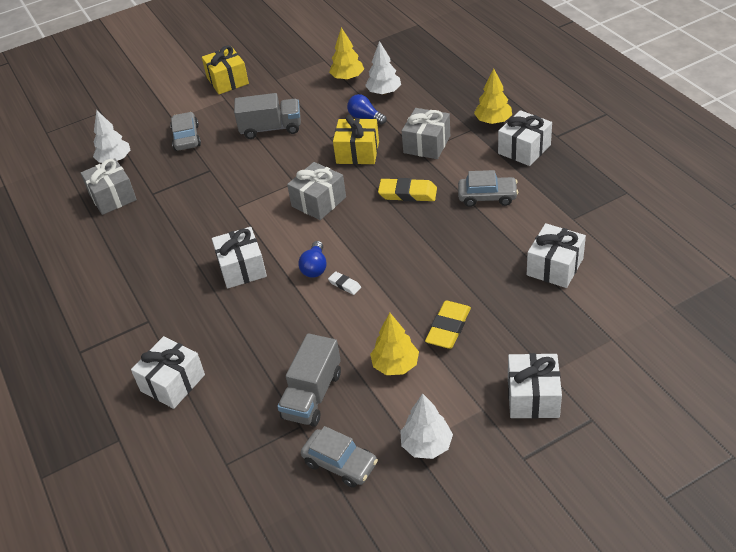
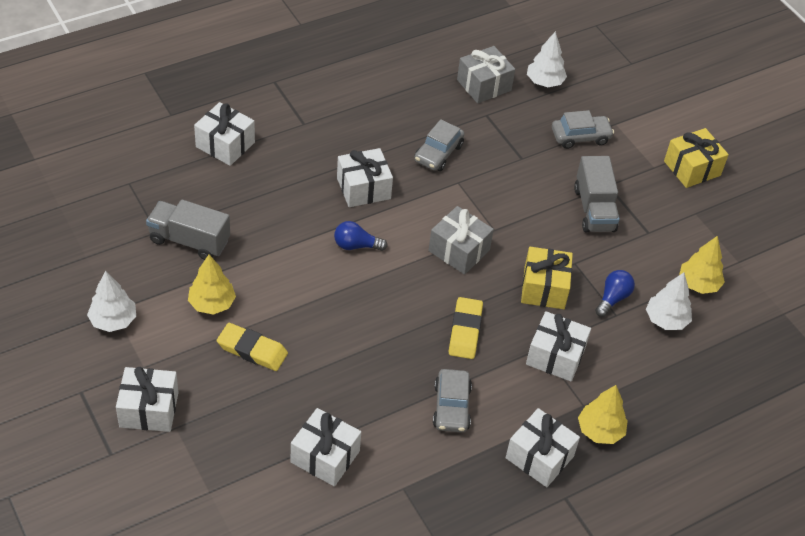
camera: 80 degrees right, 5 degrees up
grey car [301,426,378,488] -> grey car moved to [414,119,464,171]
white eraser [328,271,361,295] -> none
grey gift [402,108,450,159] -> white gift [526,311,591,382]

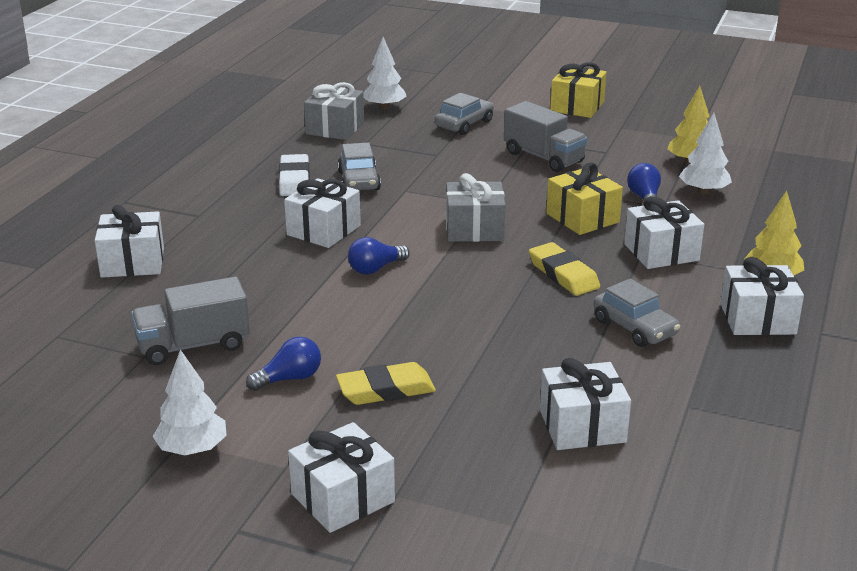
camera: 35 degrees left, 20 degrees down
yellow tree [188,255,236,315] -> blue light bulb [246,337,321,391]
none -> white eraser [279,154,310,196]

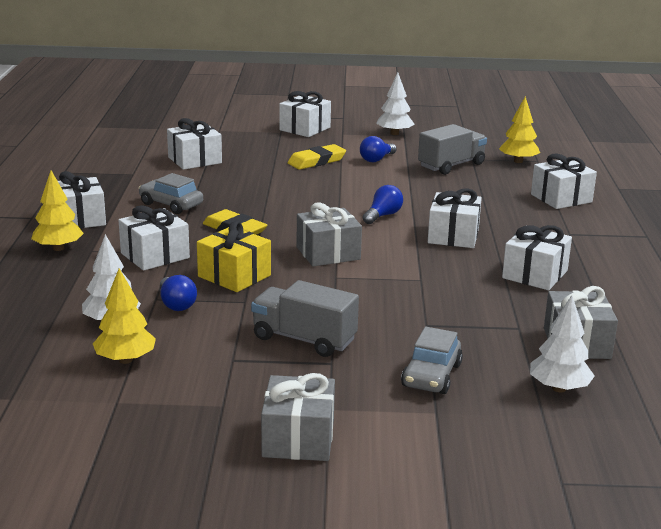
camera: 160 degrees right, 5 degrees down
white eraser [279,154,310,196] -> white gift [502,225,572,290]
grey car [338,142,381,190] -> none
yellow gift [550,62,606,118] -> grey gift [261,373,335,461]
none -> yellow tree [499,96,540,163]

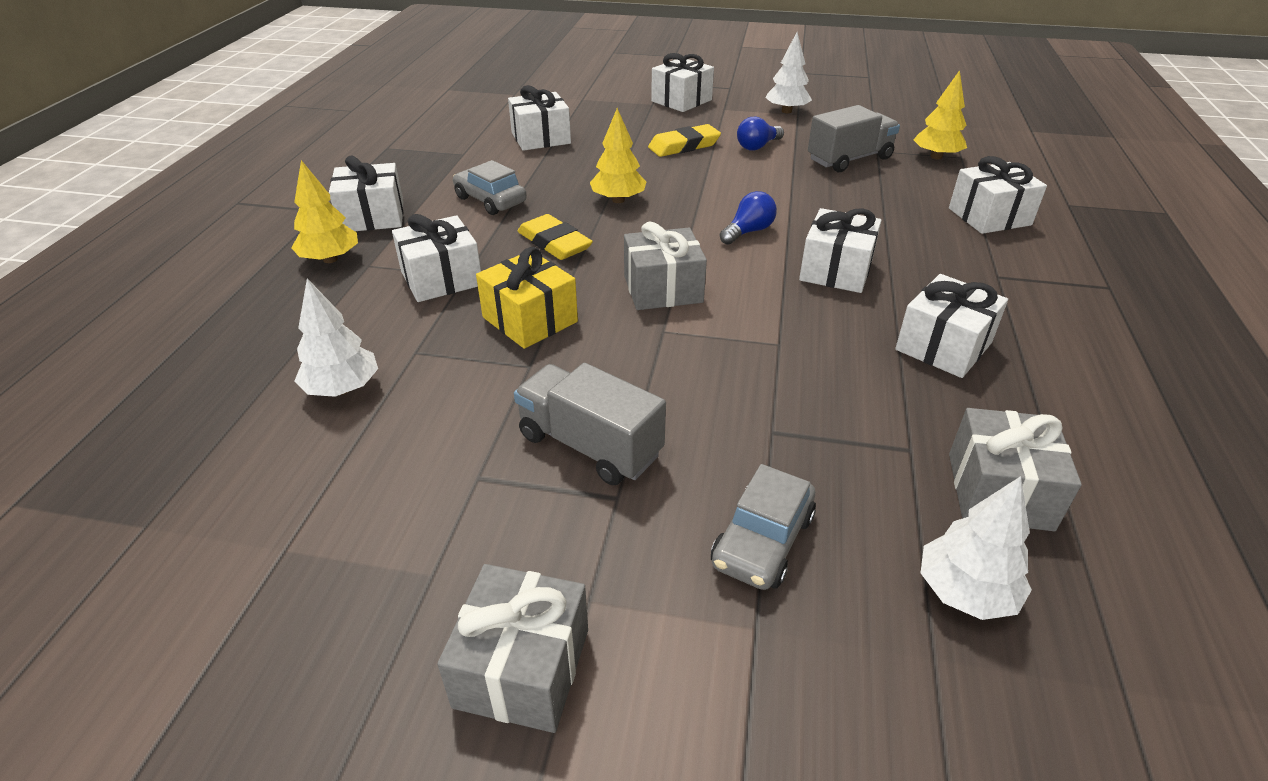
camera: 10 degrees right, 15 degrees up
yellow tree [93,268,156,364] -> yellow tree moved to [590,108,646,203]
blue light bulb [160,275,197,311] -> none

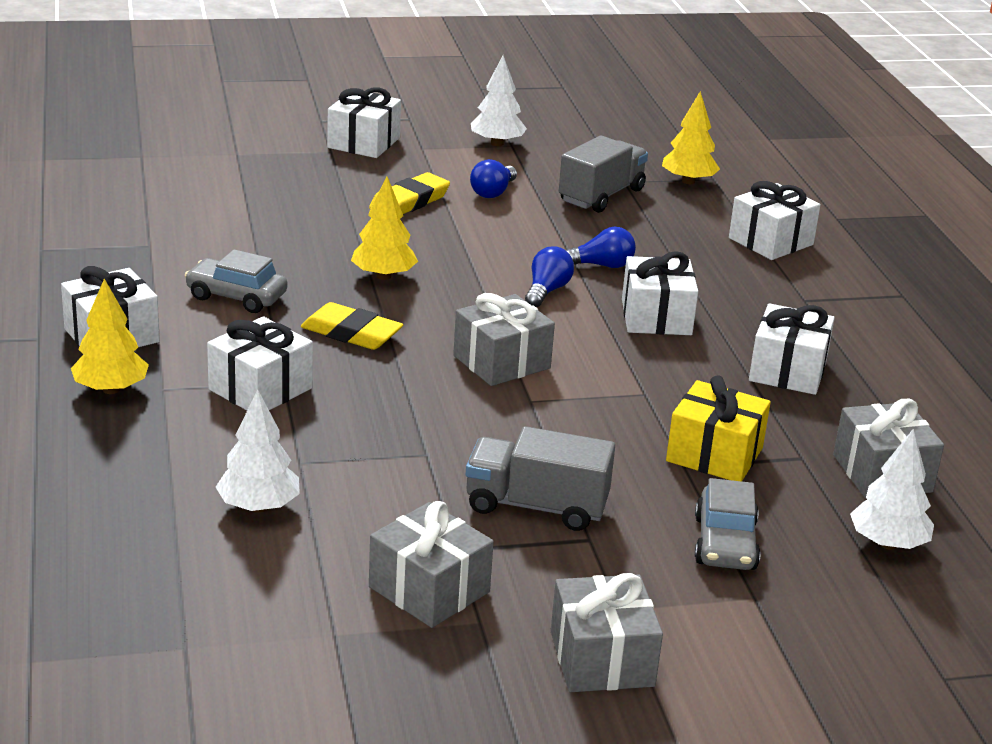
camera: 25 degrees left, 10 degrees down
yellow gift [476,247,578,349] -> yellow gift moved to [666,375,771,481]
white gift [508,85,571,151] -> none
none -> grey gift [369,501,494,628]
none -> blue light bulb [566,227,636,268]

